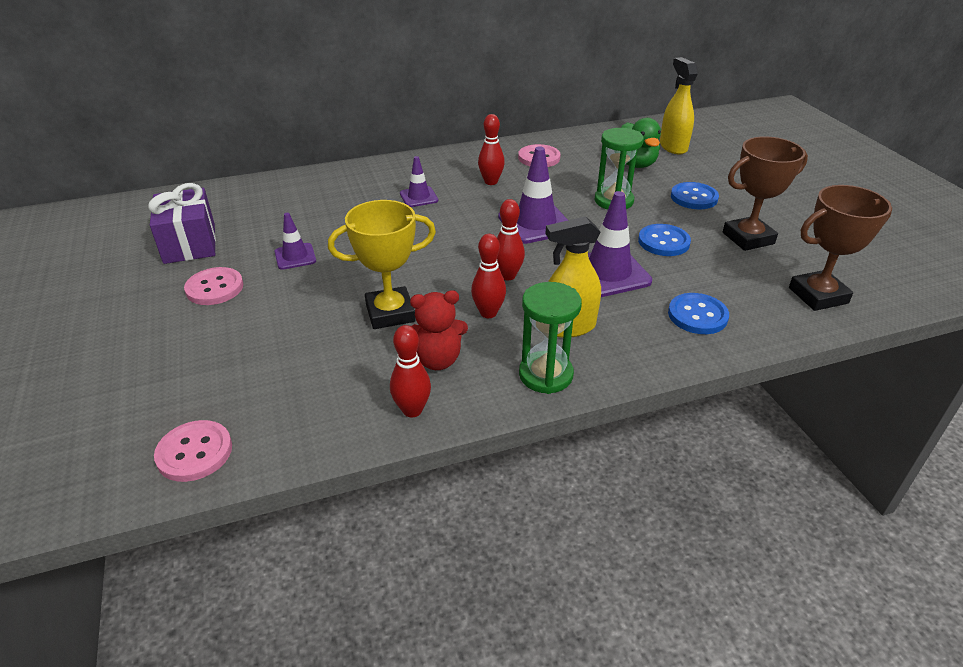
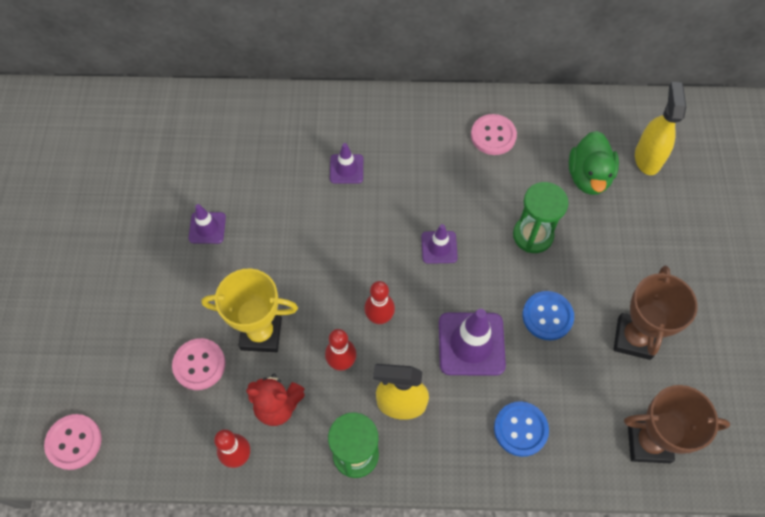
camera: 20 degrees right, 25 degrees up
purple gift [148,183,216,264] -> none
pink button [184,267,243,305] -> pink button moved to [172,338,226,390]
red bowling pin [478,114,505,185] -> none
purple traffic cone [498,146,568,244] -> purple traffic cone [421,224,458,264], size x0.57
blue button [671,182,719,209] -> none
brown trophy [723,136,808,251] -> brown trophy turned 75 degrees counterclockwise [613,265,698,360]

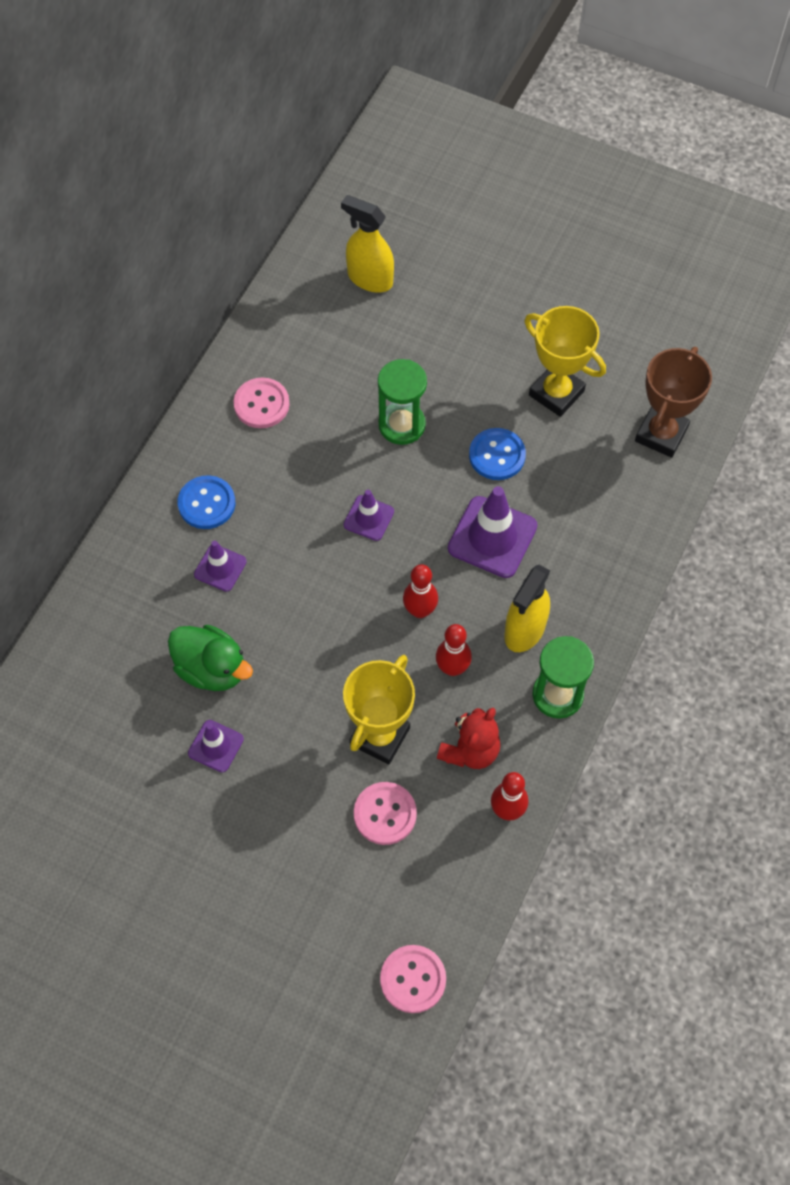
camera: 65 degrees left, 0 degrees up
blue button [494,401,549,457] -> blue button moved to [178,475,235,529]
green duck [569,131,619,195] -> green duck moved to [168,625,253,691]
brown trophy [613,265,698,360] -> yellow trophy [524,306,606,417]

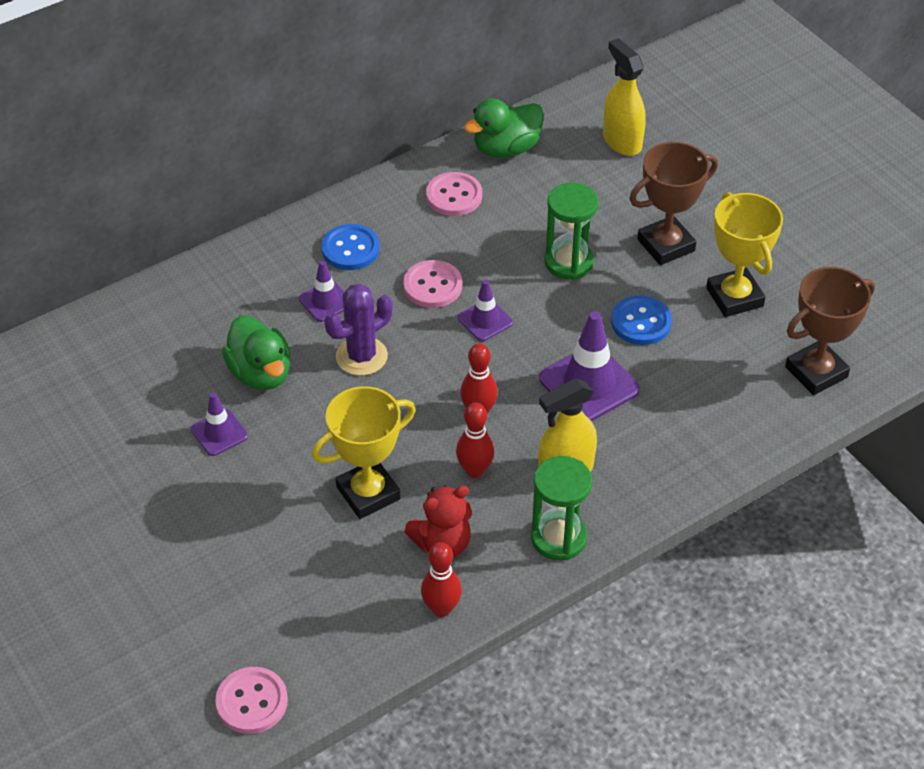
camera: 30 degrees right, 15 degrees down
pink button [354,782,417,845] -> pink button moved to [403,260,462,308]
none -> purple cactus [325,283,393,376]
none -> green duck [464,98,544,158]
none -> brown trophy [630,142,718,265]

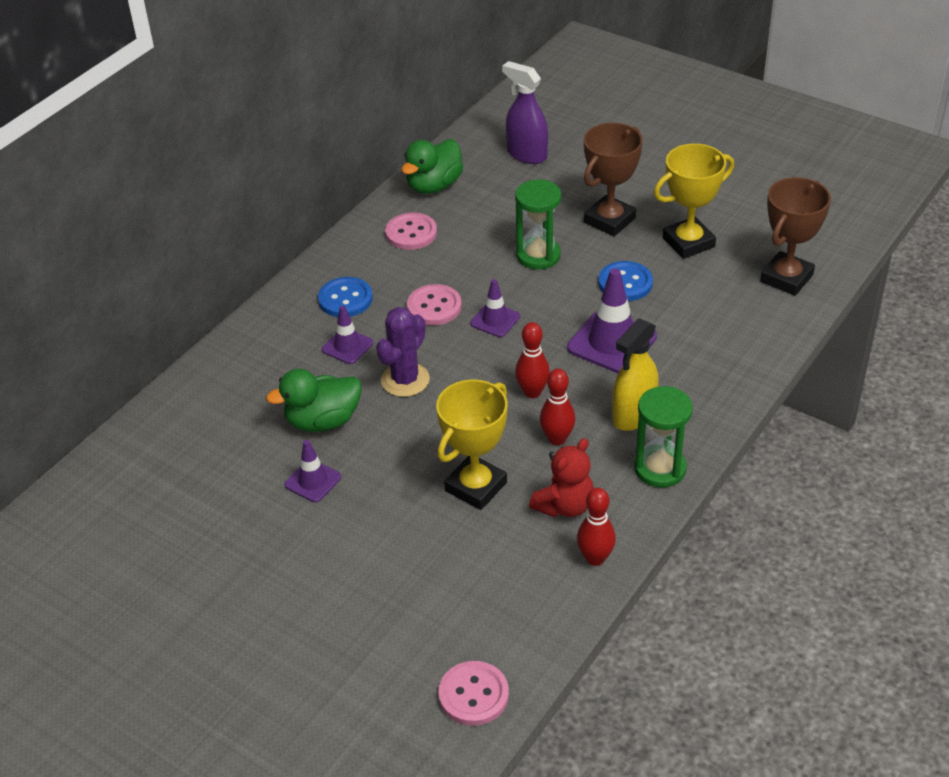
camera: 20 degrees left, 5 degrees down
green duck [222,315,291,390] -> green duck turned 120 degrees clockwise [266,369,361,432]
yellow spray bottle [603,38,646,156] -> purple spray bottle [502,61,548,164]
yellow trophy [706,192,783,317] -> yellow trophy turned 75 degrees counterclockwise [654,144,734,259]

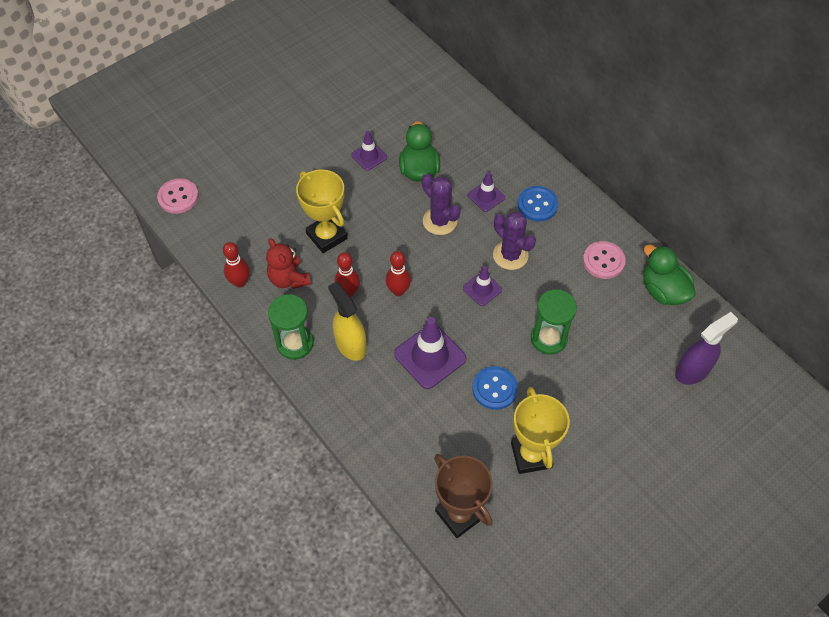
camera: 105 degrees right, 15 degrees up
pink button [407,284,462,325] -> purple cactus [493,211,536,270]
brown trophy [584,123,643,236] -> none

